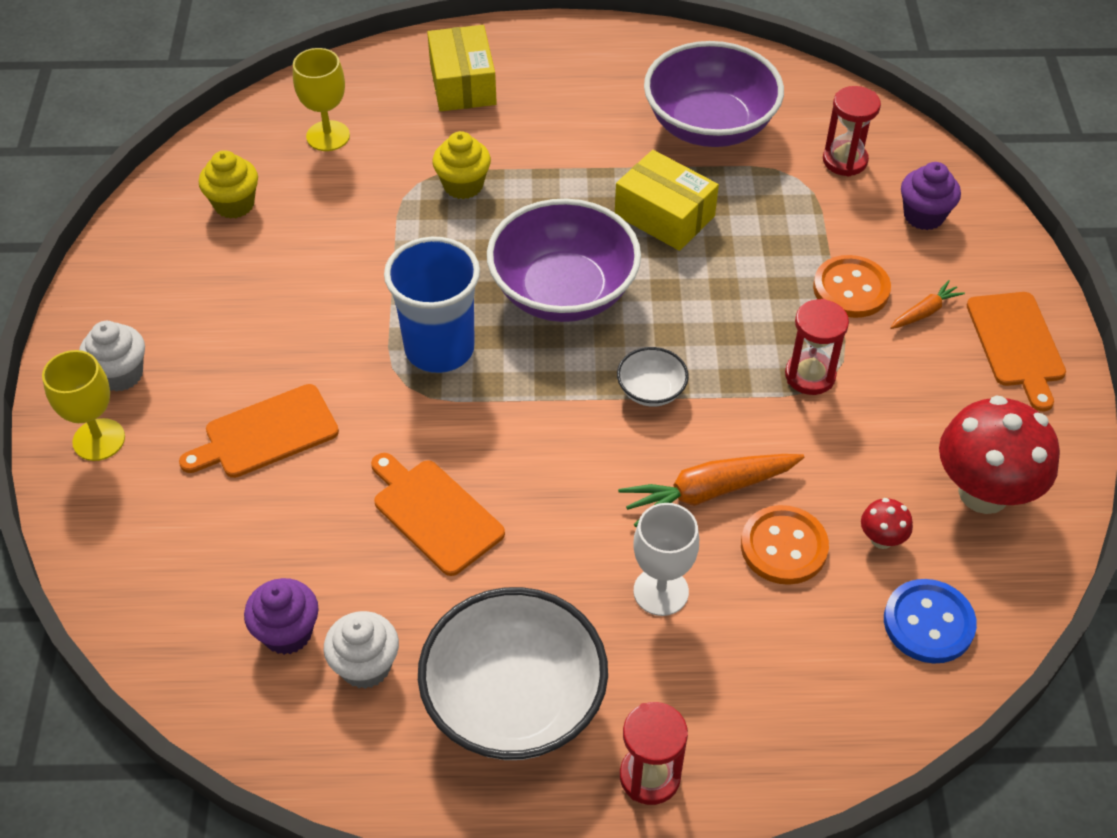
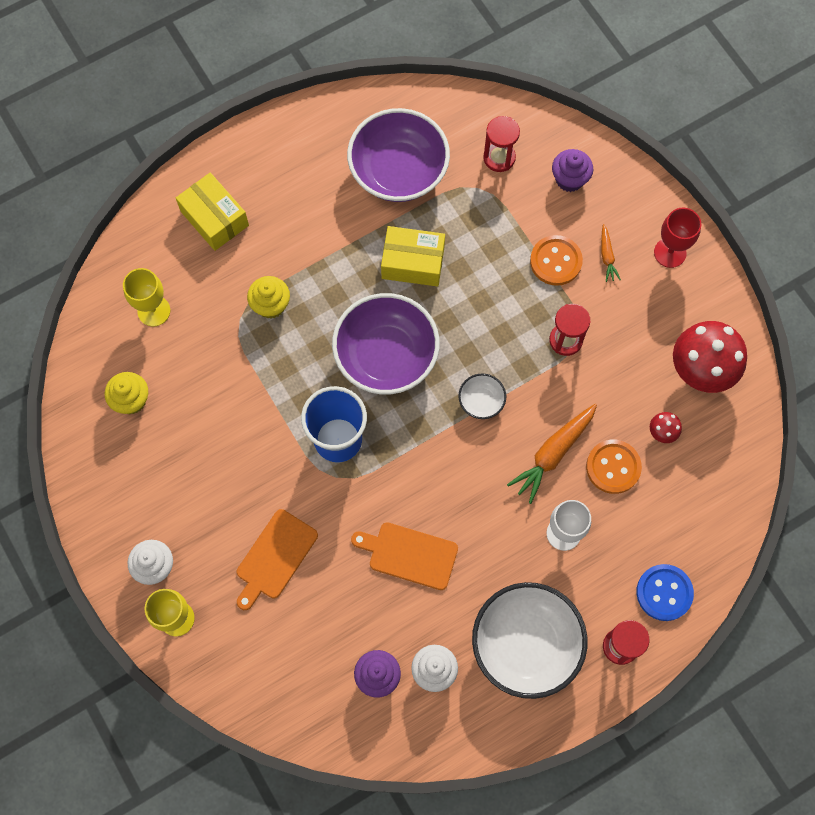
camera: 30 degrees left, 20 degrees up
blue button [884,579,977,664] -> blue button moved to [636,564,694,621]
orange carrot [890,280,965,329] -> orange carrot turned 150 degrees clockwise [601,224,621,282]
orange cutting board [967,292,1066,411] -> red goblet [654,208,701,268]

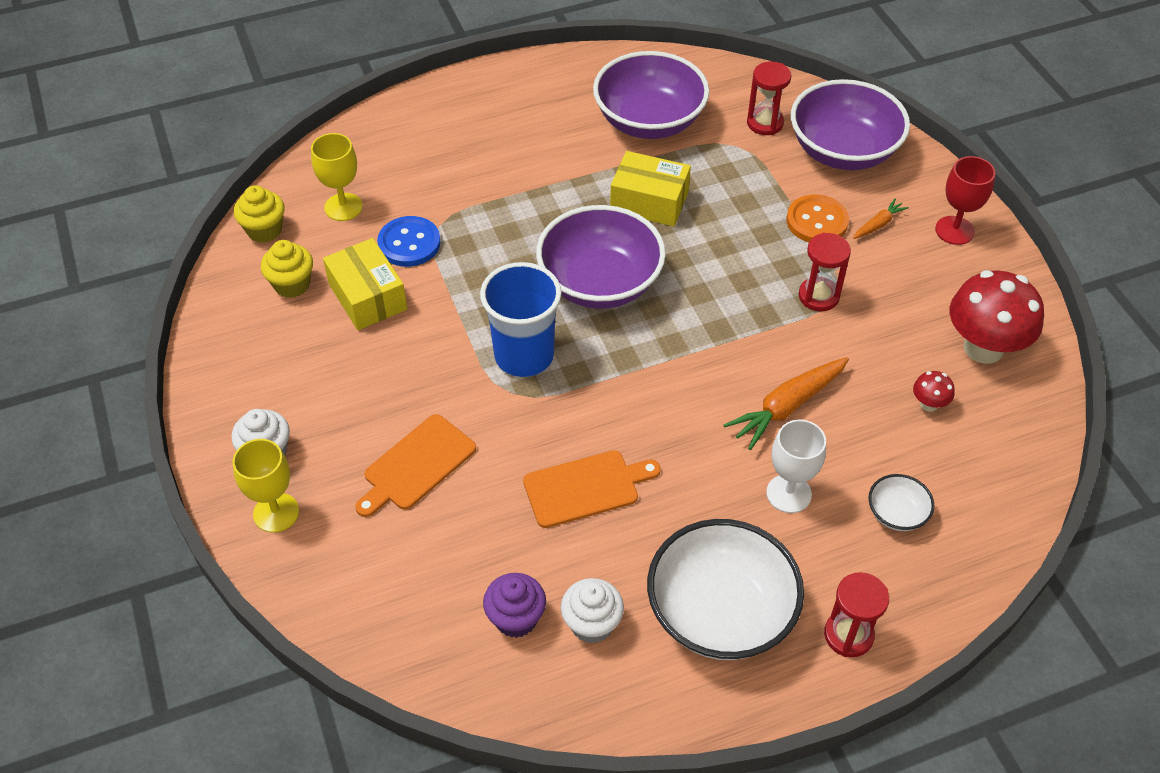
camera: 10 degrees right, 20 degrees down
yellow box [176,173,249,251] -> yellow box moved to [323,238,407,330]
yellow cupcake [247,276,290,319] -> yellow cupcake moved to [234,185,284,243]
orange cutting board [351,522,458,590] -> orange cutting board turned 135 degrees clockwise [523,450,661,528]
white bowl [458,373,506,419] -> white bowl moved to [868,474,935,531]
purple cupcake [552,149,593,192] -> purple bowl [791,79,910,170]
orange button [586,440,642,494] -> none
orange carrot [601,224,621,282] -> orange carrot turned 135 degrees counterclockwise [853,198,909,239]
blue button [636,564,694,621] -> blue button moved to [377,216,441,267]

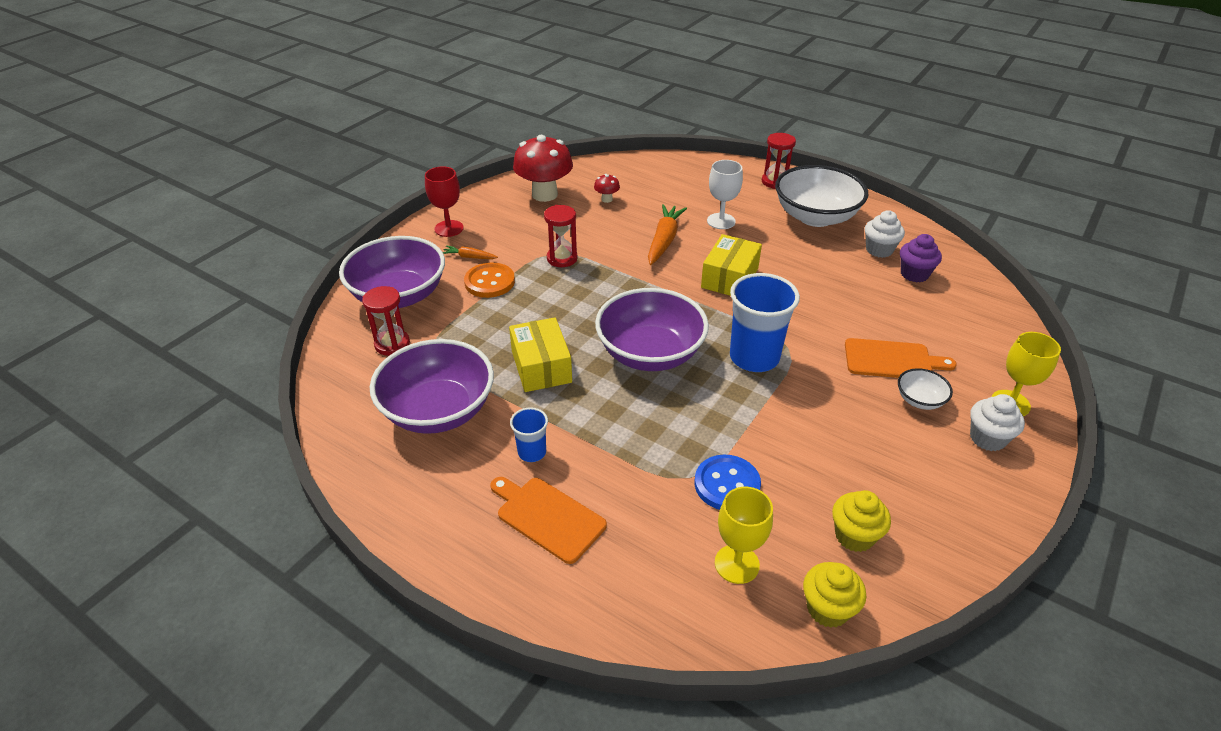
camera: 125 degrees left, 10 degrees down
yellow box [323,238,407,330] -> yellow box moved to [701,234,762,296]
orange cutting board [523,450,661,528] -> orange cutting board moved to [490,477,607,564]
orange carrot [724,357,849,450] -> orange carrot turned 90 degrees counterclockwise [648,204,687,265]
white bowl [868,474,935,531] -> white bowl moved to [898,368,953,410]
none -> blue cup [510,407,548,462]

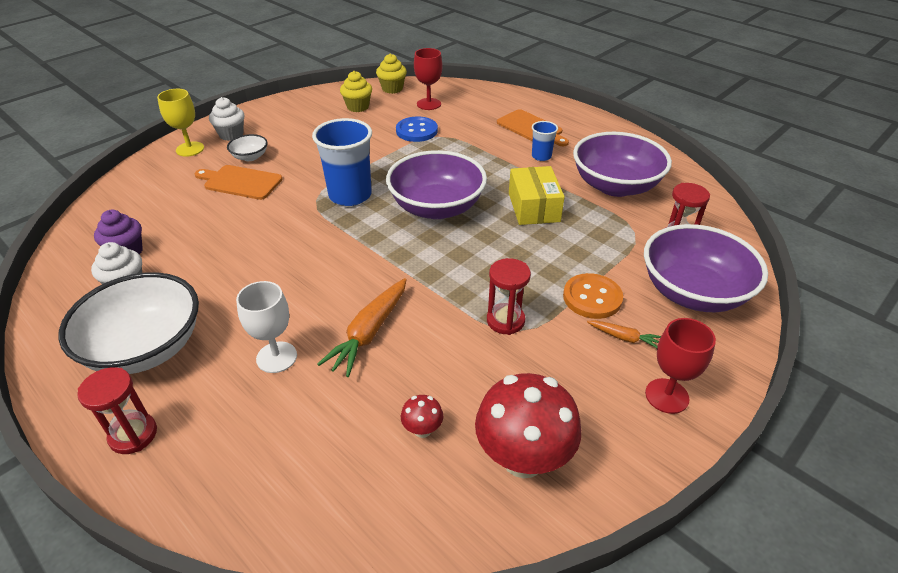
camera: 170 degrees left, 0 degrees up
yellow box [701,234,762,296] -> none
yellow goblet [715,487,773,584] -> red goblet [414,48,443,110]

